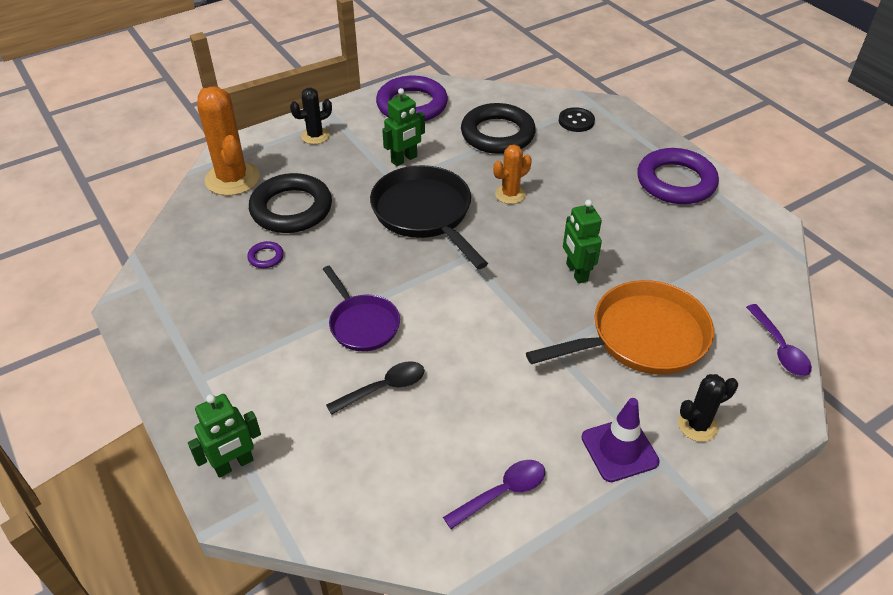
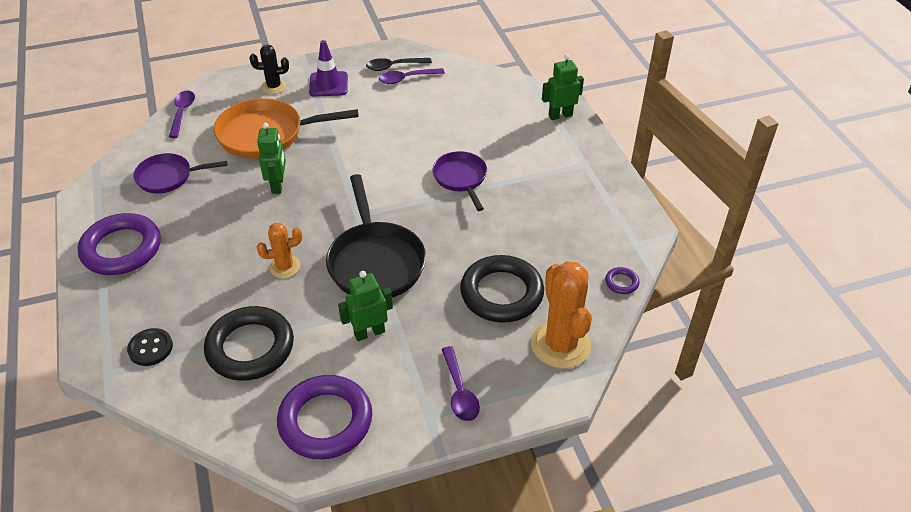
camera: 165 degrees left, 0 degrees up
purple ring [247,241,284,268] -> purple ring moved to [605,267,639,294]
black cactus [290,88,332,144] -> purple spoon [441,346,480,421]
black spoon [326,361,424,415] -> black spoon moved to [366,58,432,71]
none -> purple pan [134,153,227,194]

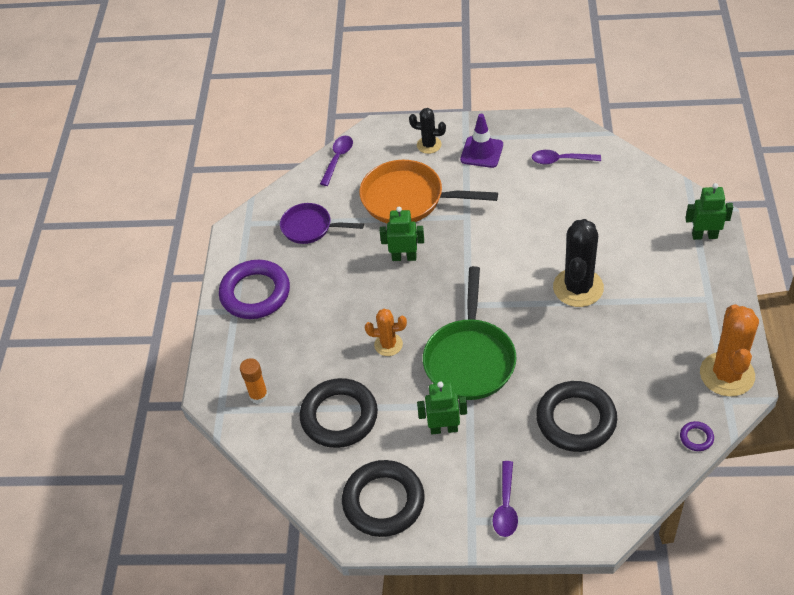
camera: 25 degrees right, 5 degrees up
black button [127,328,173,366] -> orange glue stick [240,358,268,404]
green robot [257,123,286,194] -> green robot turned 105 degrees counterclockwise [380,207,424,261]
purple ring [277,375,372,460] -> black ring [342,460,425,537]
black pan [326,174,426,298] -> green pan [423,266,517,400]
black spoon [366,58,432,71] -> none
purple pan [432,151,487,211] -> black cactus [553,219,604,307]
orange cactus [531,261,592,369] -> orange cactus moved to [700,305,759,397]

